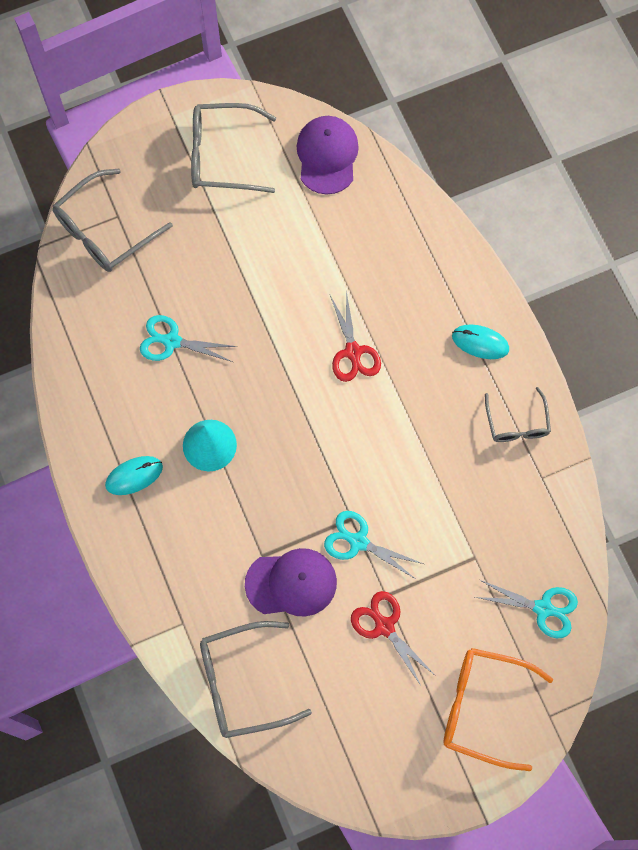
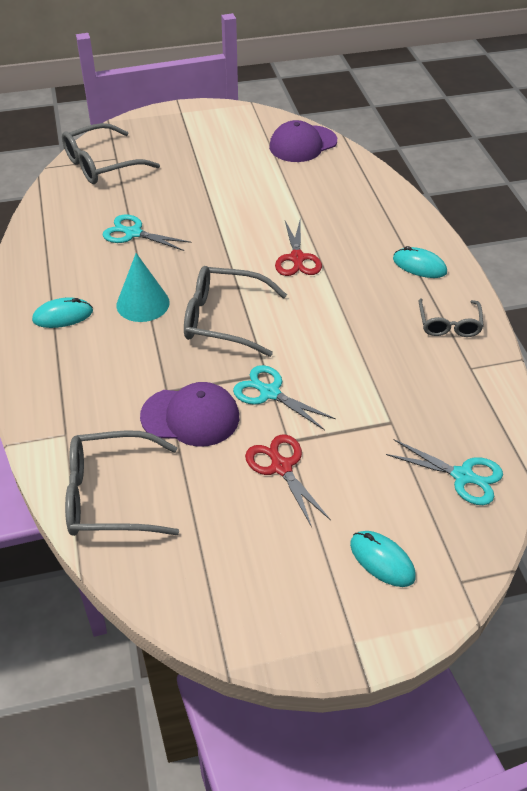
camera: 10 degrees right, 25 degrees down
grey glasses [191,103,276,193] -> grey glasses moved to [184,266,287,357]
purple cap [296,116,359,194] -> purple cap turned 135 degrees counterclockwise [269,120,337,162]
orange glasses [443,648,553,771] -> turquoise mouse [350,531,416,587]

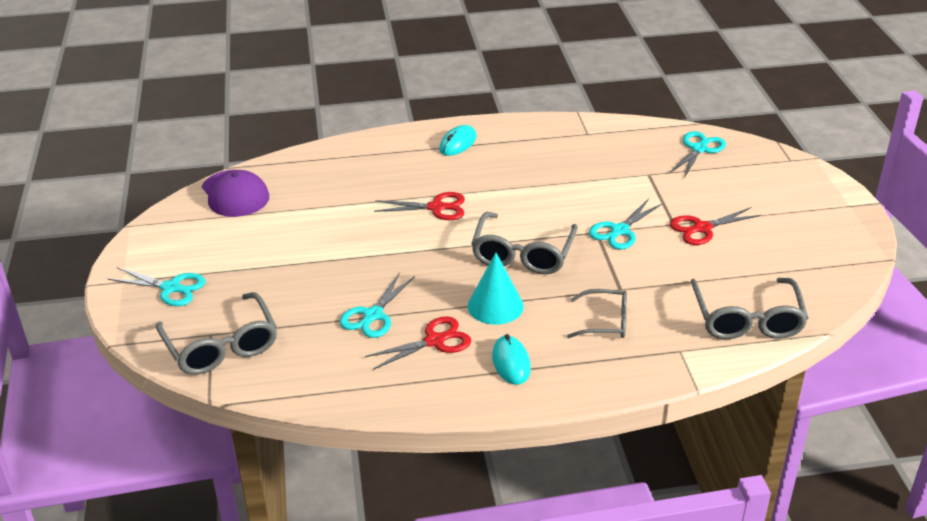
camera: 85 degrees left, 10 degrees down
purple cap [140,382,239,447] -> none
turquoise mouse [350,531,416,587] -> none
grey glasses [419,298,484,337] -> grey glasses moved to [567,289,627,338]
none -> turquoise scissors [108,267,206,306]
none -> red scissors [365,316,471,370]

